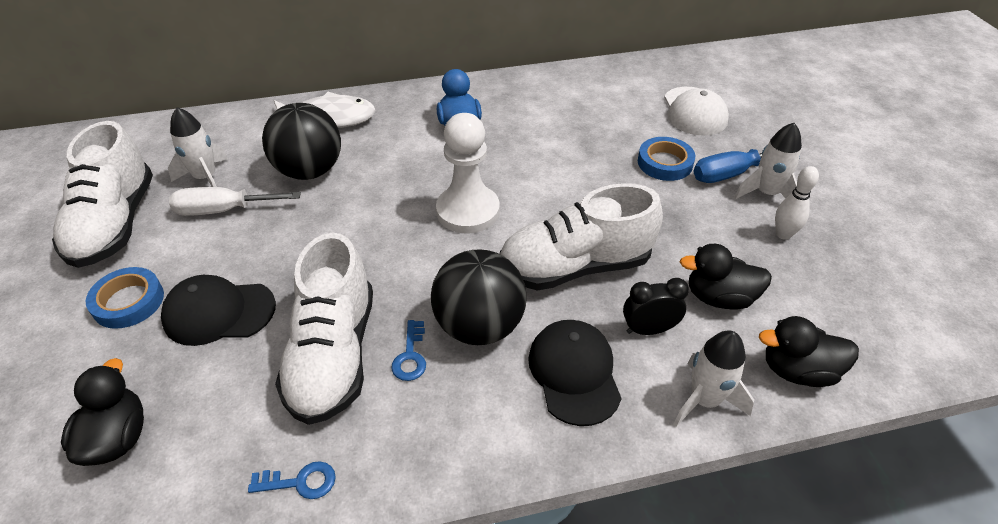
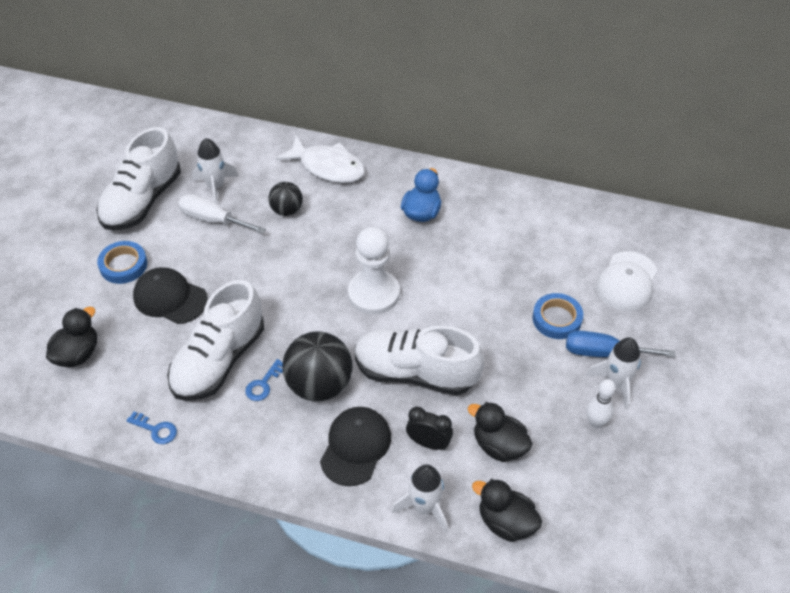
camera: 30 degrees right, 5 degrees up
black ball [262,103,341,180] -> black ball [268,182,303,216], size x0.57

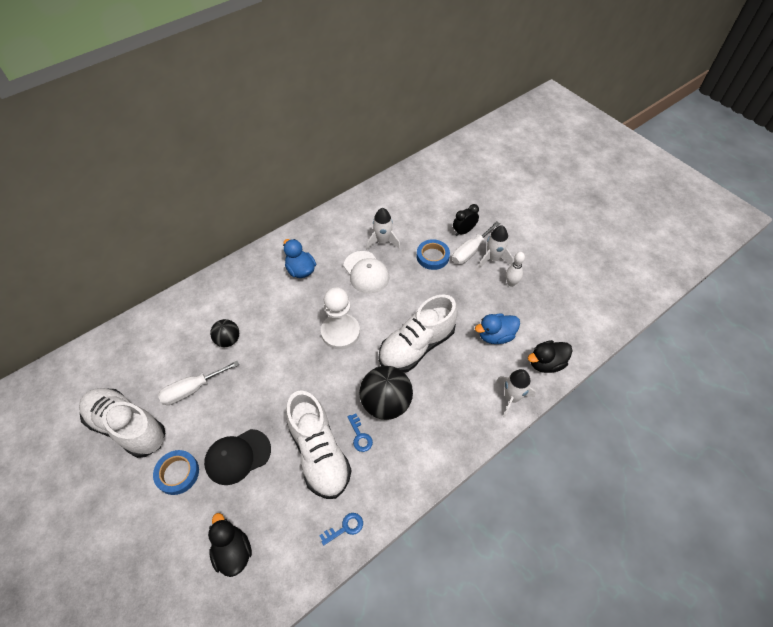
camera: 55 degrees left, 5 degrees up
white shoe [96,127,181,230] -> white shoe turned 150 degrees clockwise [79,388,165,458]
white rocket [192,138,238,204] -> white rocket moved to [366,208,400,250]
white fish [276,136,365,183] -> none
black cap [320,407,391,486] -> none
black clock [406,407,453,450] -> black clock moved to [453,204,479,236]
black duck [468,402,533,462] -> blue duck [475,314,520,344]
blue screwdriver [566,330,675,357] -> white screwdriver [452,221,500,264]
white cap [596,251,658,311] -> white cap moved to [343,251,389,294]

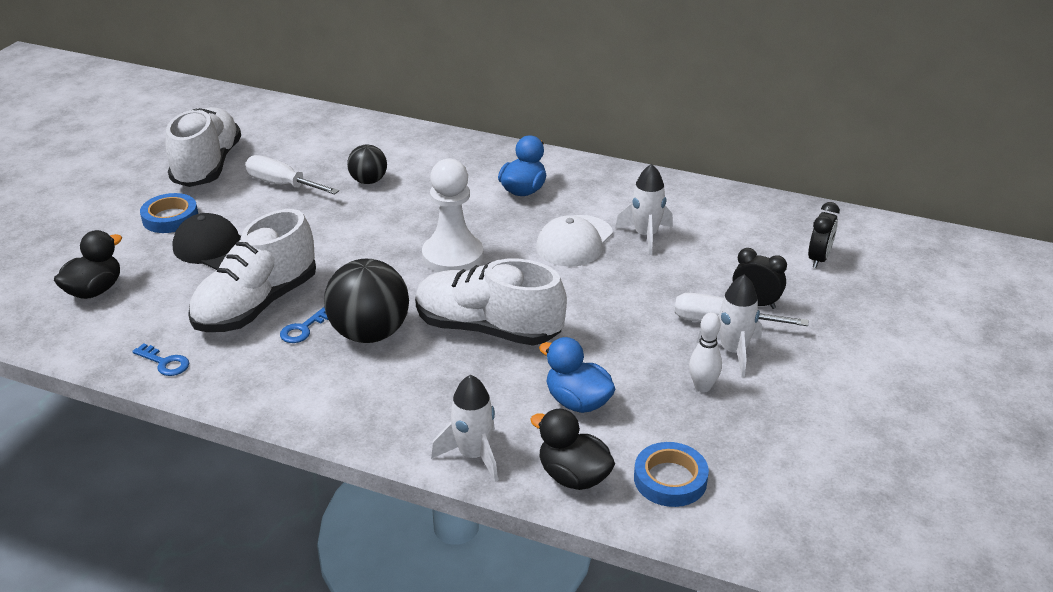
camera: 60 degrees right, 20 degrees down
blue tape [417,239,450,270] -> blue tape moved to [634,442,709,507]
none -> black clock [808,202,840,268]

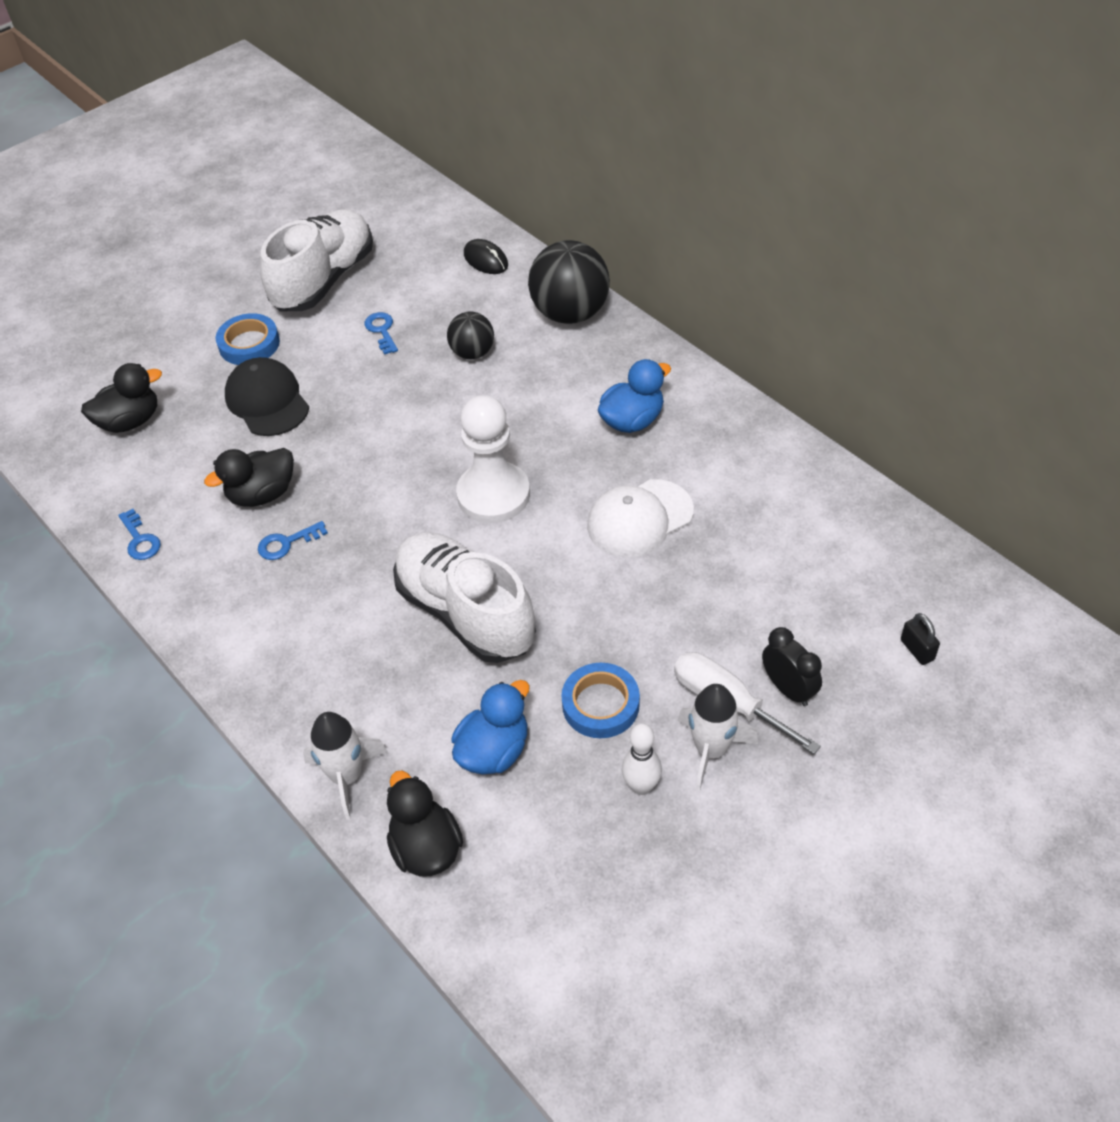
camera: 30 degrees right, 15 degrees up
white shoe [188,209,316,332] -> black duck [204,448,294,507]
white screwdriver [245,155,339,195] -> blue key [364,312,398,355]
black ball [324,259,409,343] -> black ball moved to [528,240,610,324]
blue duck [539,337,615,413] -> blue duck turned 60 degrees clockwise [452,680,529,775]
white rocket [615,164,673,255] -> none
blue tape [634,442,709,507] -> blue tape moved to [561,663,640,738]
black clock [808,202,840,268] -> black padlock [901,613,940,665]
none -> black mouse [464,239,508,274]

